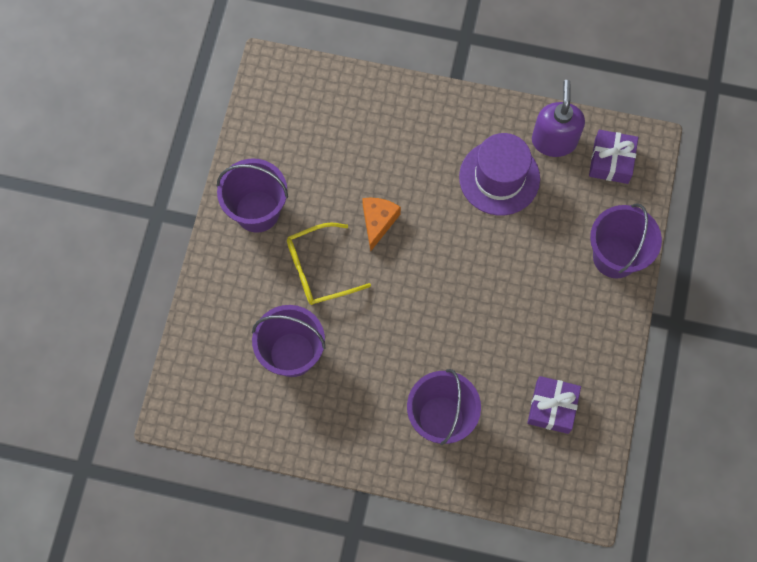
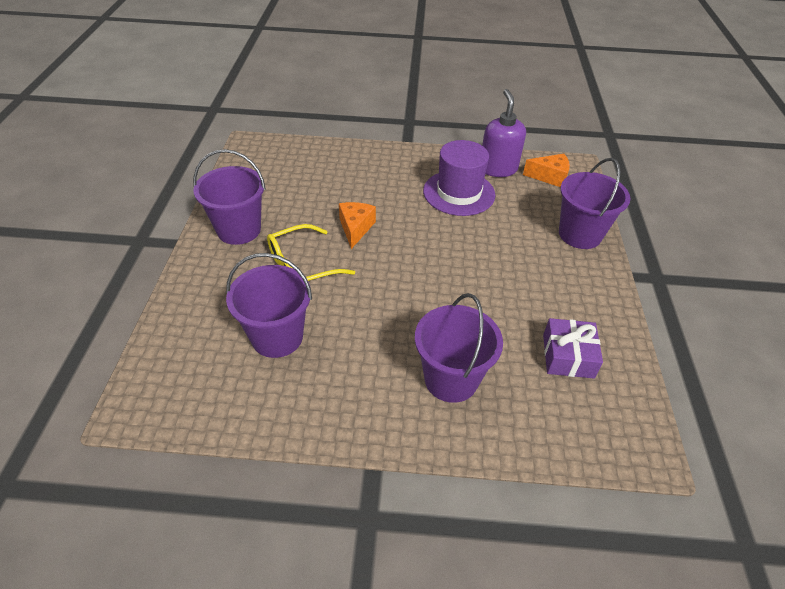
camera: 10 degrees left, 25 degrees down
purple gift [589,130,638,184] -> orange cheese [523,154,570,187]

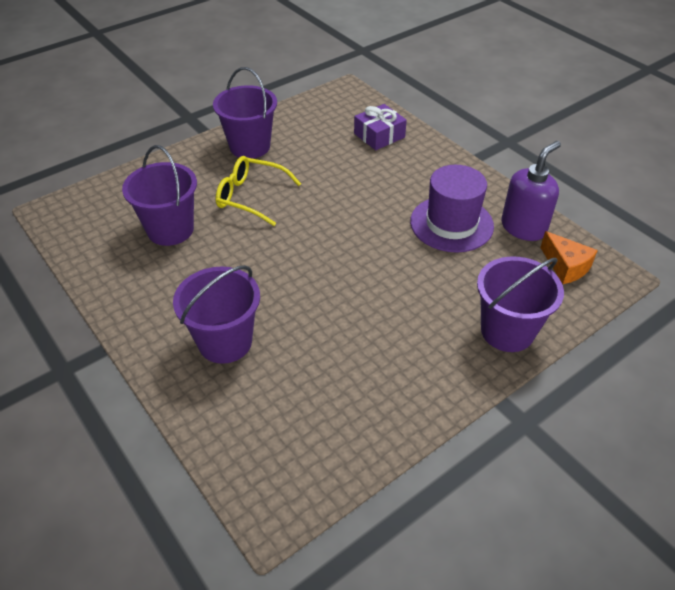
camera: 50 degrees right, 0 degrees up
orange cheese [339,202,376,249] -> none
purple gift [543,318,603,379] -> purple gift moved to [354,104,407,150]

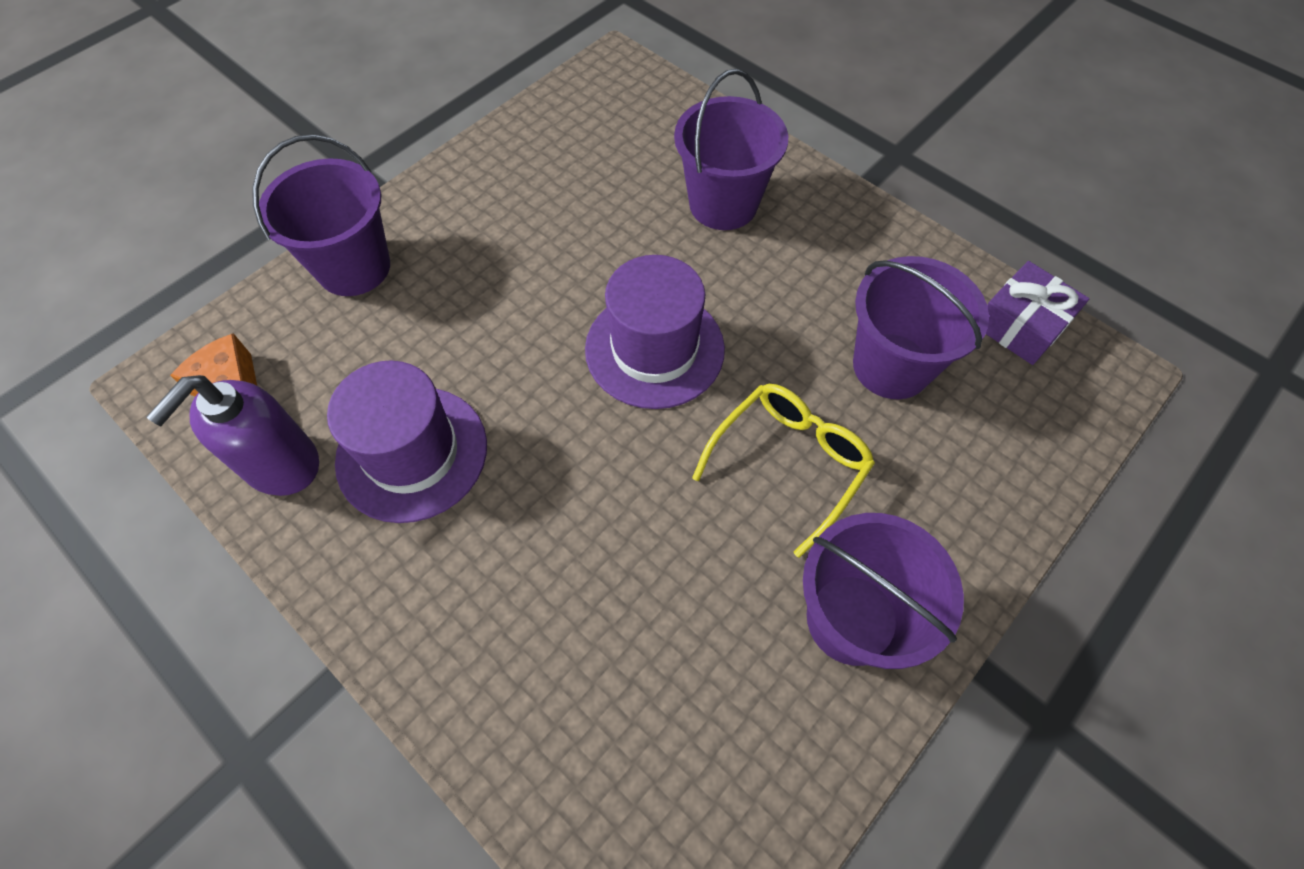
camera: 170 degrees right, 15 degrees up
yellow glasses [215,156,301,226] -> yellow glasses turned 60 degrees counterclockwise [692,384,875,558]
purple gift [354,104,407,150] -> purple gift moved to [986,261,1089,365]
none -> purple hat [585,255,725,409]

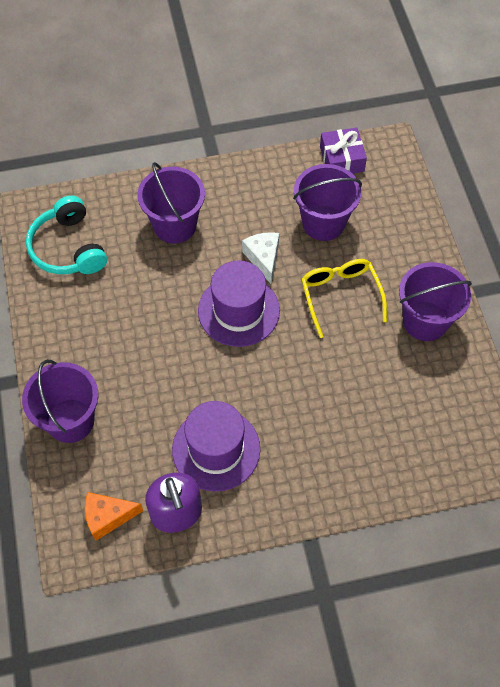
camera: 55 degrees left, 0 degrees up
none -> turquoise headphones [26,196,107,274]
none -> white cheese [242,232,279,284]

